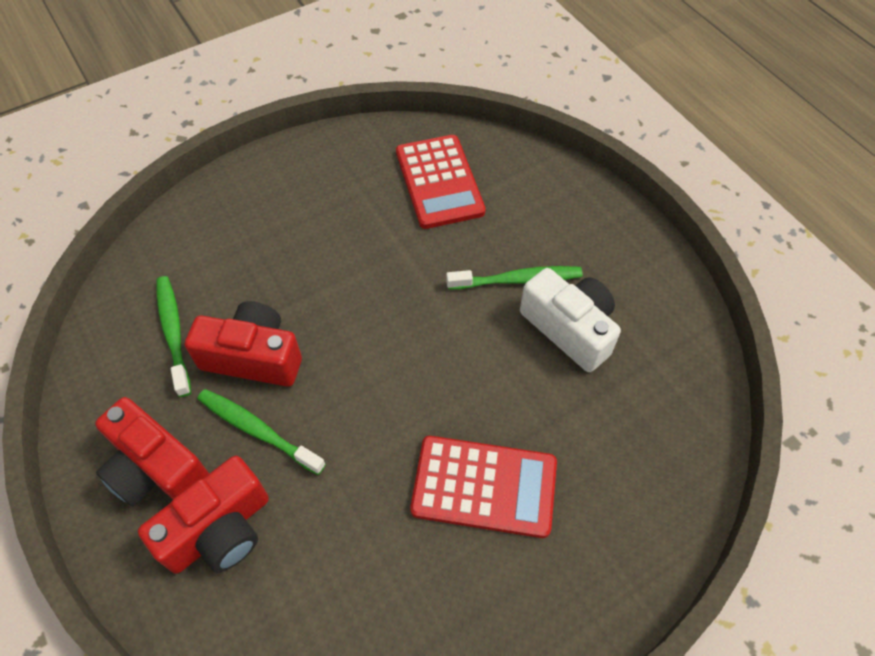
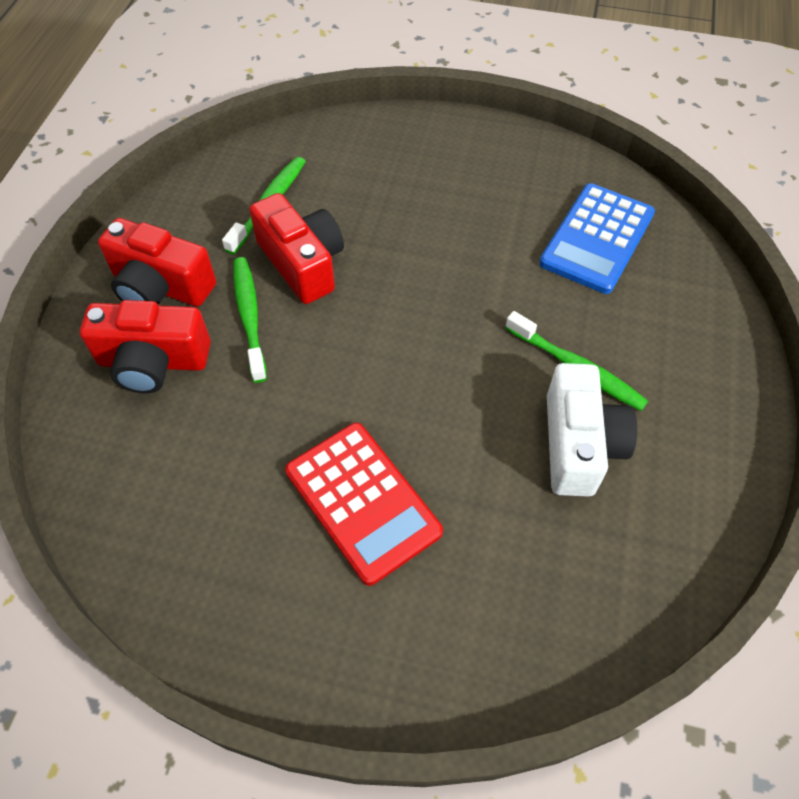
camera: 45 degrees right, 0 degrees up
red camera [95,397,209,506] -> red camera turned 60 degrees counterclockwise [98,218,216,307]
red calculator [396,135,486,229] -> blue calculator [539,183,655,294]

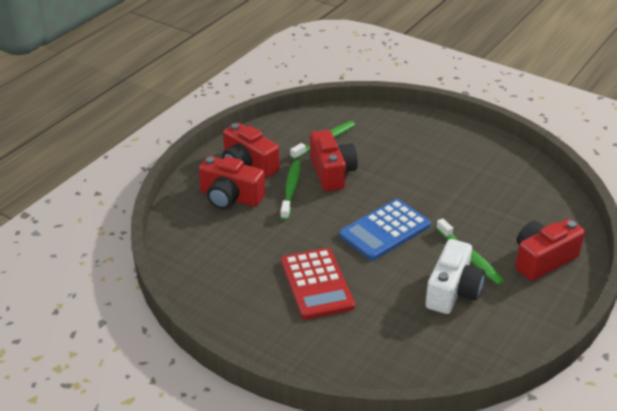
camera: 20 degrees right, 20 degrees down
blue calculator [539,183,655,294] -> blue calculator moved to [339,199,431,260]
none -> red camera [515,219,585,281]

